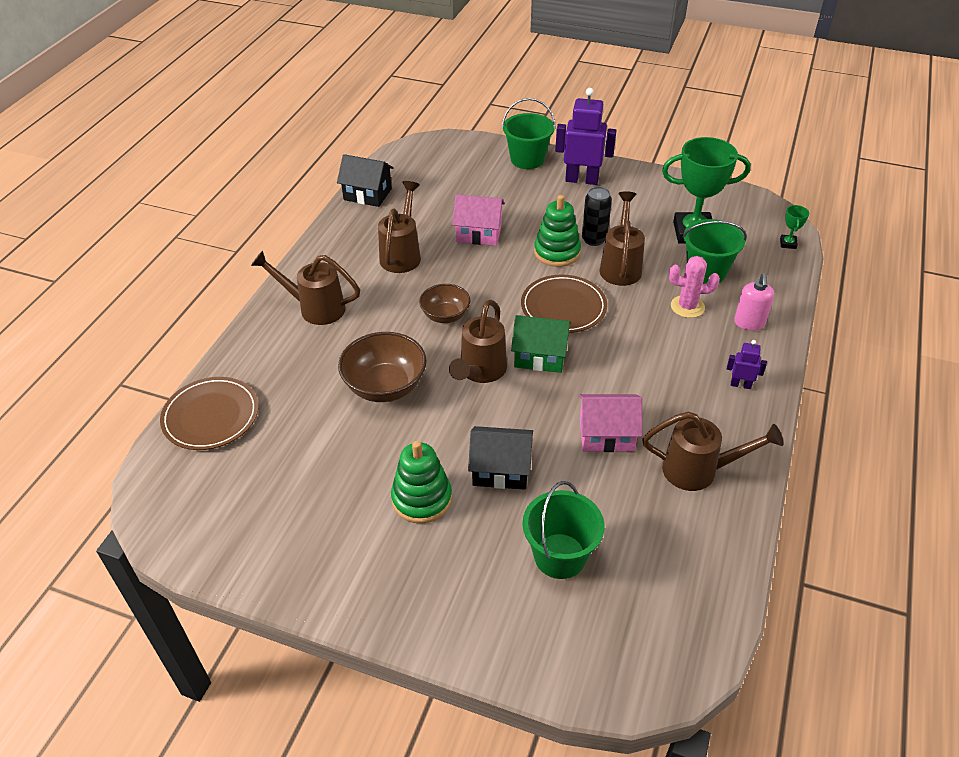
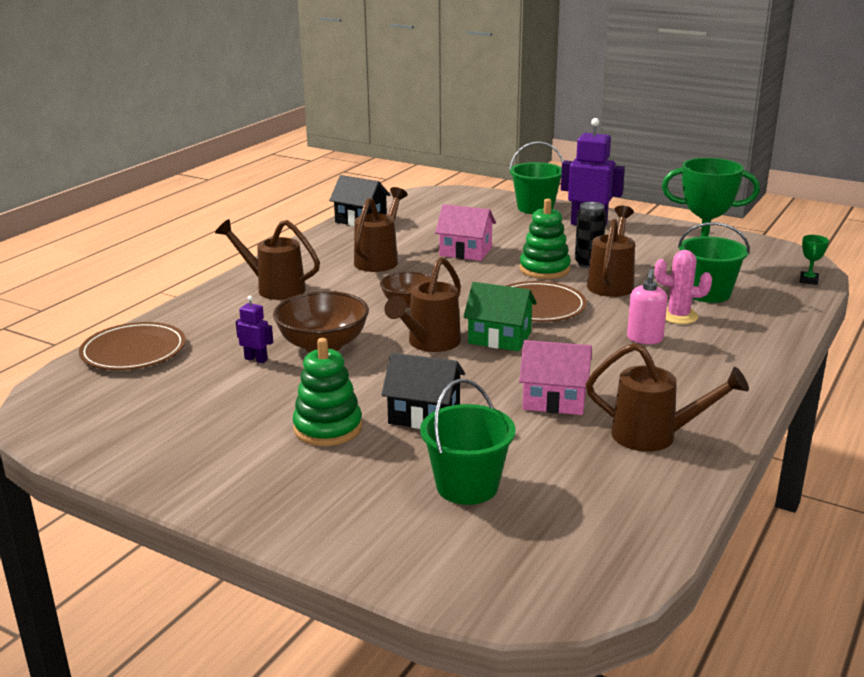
camera: 10 degrees right, 20 degrees down
purple robot [727,340,767,389] -> purple robot moved to [236,296,273,363]
pink soap dispenser [734,273,774,331] -> pink soap dispenser moved to [627,269,668,344]

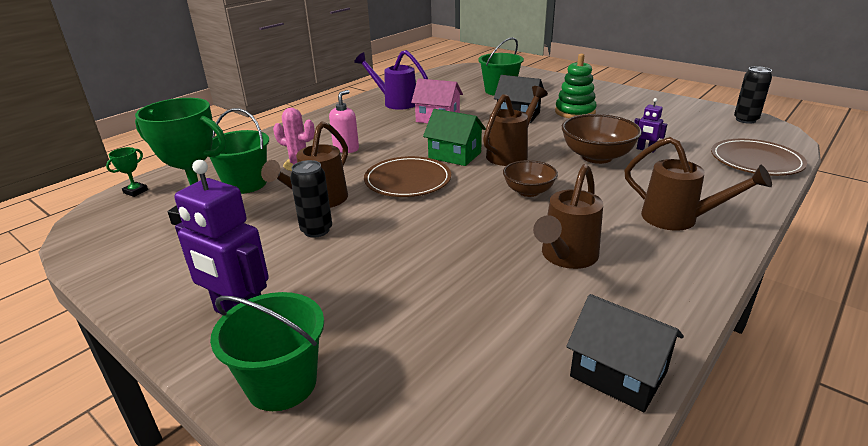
camera: 170 degrees left, 5 degrees up
pink house [435,204,496,261] -> none
green stacking toy [519,199,571,279] -> none
brown watering can [585,343,749,452] -> purple watering can [354,50,428,110]
none -> black can [734,66,772,124]

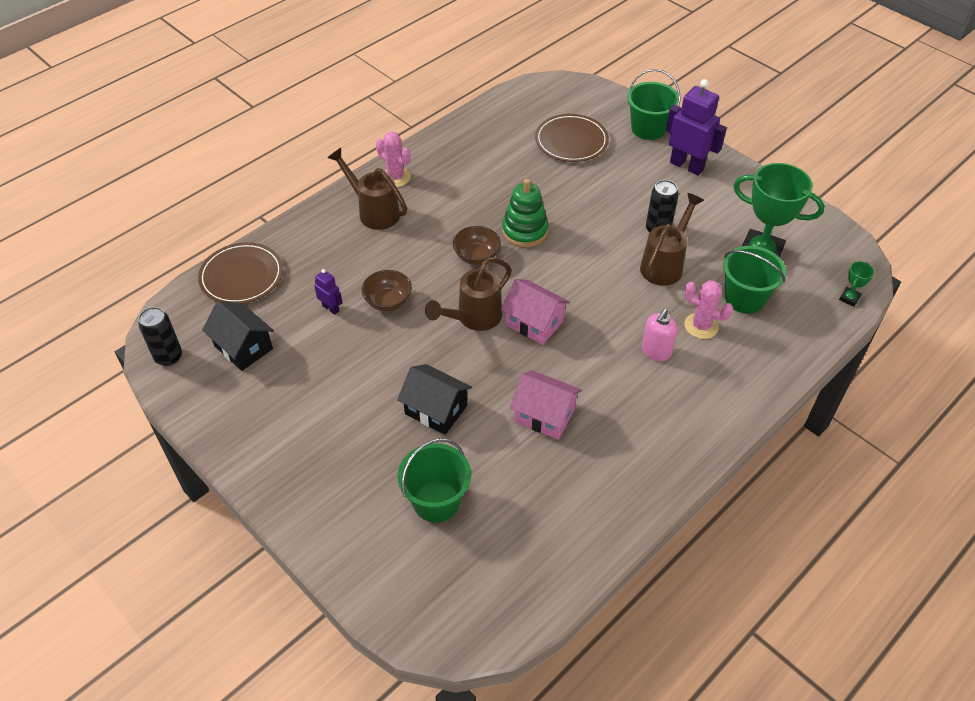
camera: 175 degrees left, 20 degrees up
purple watering can [354,50,428,110] -> none
brown plate [364,156,451,197] -> brown plate moved to [535,114,609,162]
green house [423,109,486,166] -> pink house [501,279,570,345]
brown watering can [533,164,603,269] -> none
green stacking toy [555,54,596,118] -> green stacking toy moved to [502,179,549,247]
brown bowl [562,114,642,164] -> brown bowl [362,270,412,311], size x0.63
black house [566,294,684,412] -> black house moved to [202,301,274,371]
none -> pink cactus [376,132,411,187]

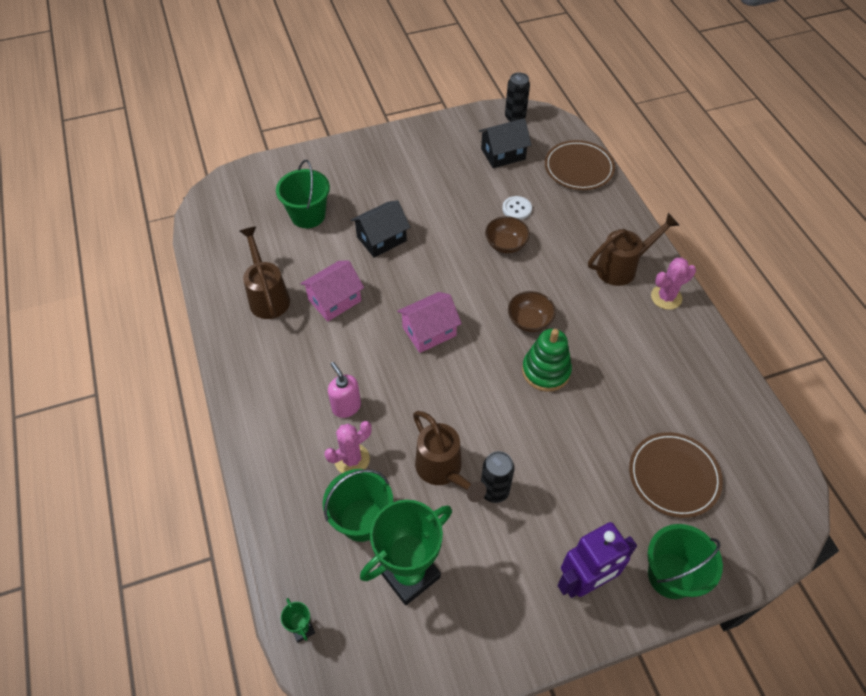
camera: 115 degrees right, 5 degrees up
purple robot [314,269,343,315] -> white button [502,196,532,220]
brown watering can [425,257,512,331] -> brown watering can moved to [240,226,290,319]

